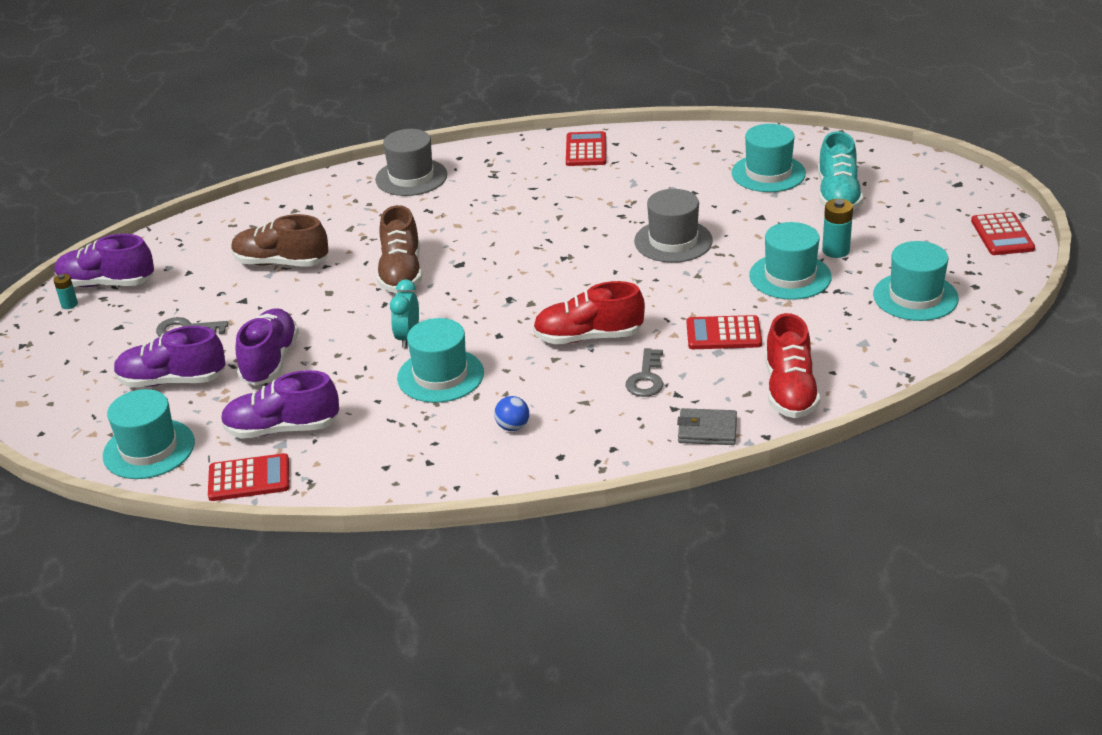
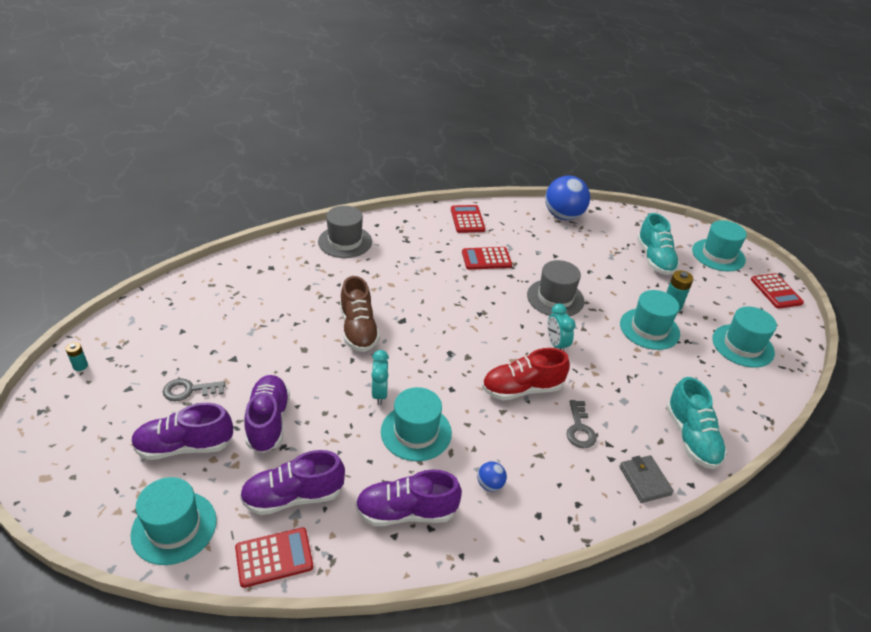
camera: 15 degrees left, 5 degrees up
purple shoe [54,234,154,287] -> purple shoe moved to [355,470,462,526]
brown shoe [231,214,328,267] -> none
grey wallet [677,408,737,445] -> grey wallet turned 75 degrees clockwise [619,455,674,503]
red calculator [687,315,762,349] -> red calculator moved to [462,247,512,270]
turquoise hat [731,124,806,192] -> turquoise hat moved to [692,220,747,272]
red shoe [765,313,821,418] -> turquoise shoe [666,377,727,469]
none -> blue ball [545,175,590,220]
none -> turquoise clock [548,304,576,351]

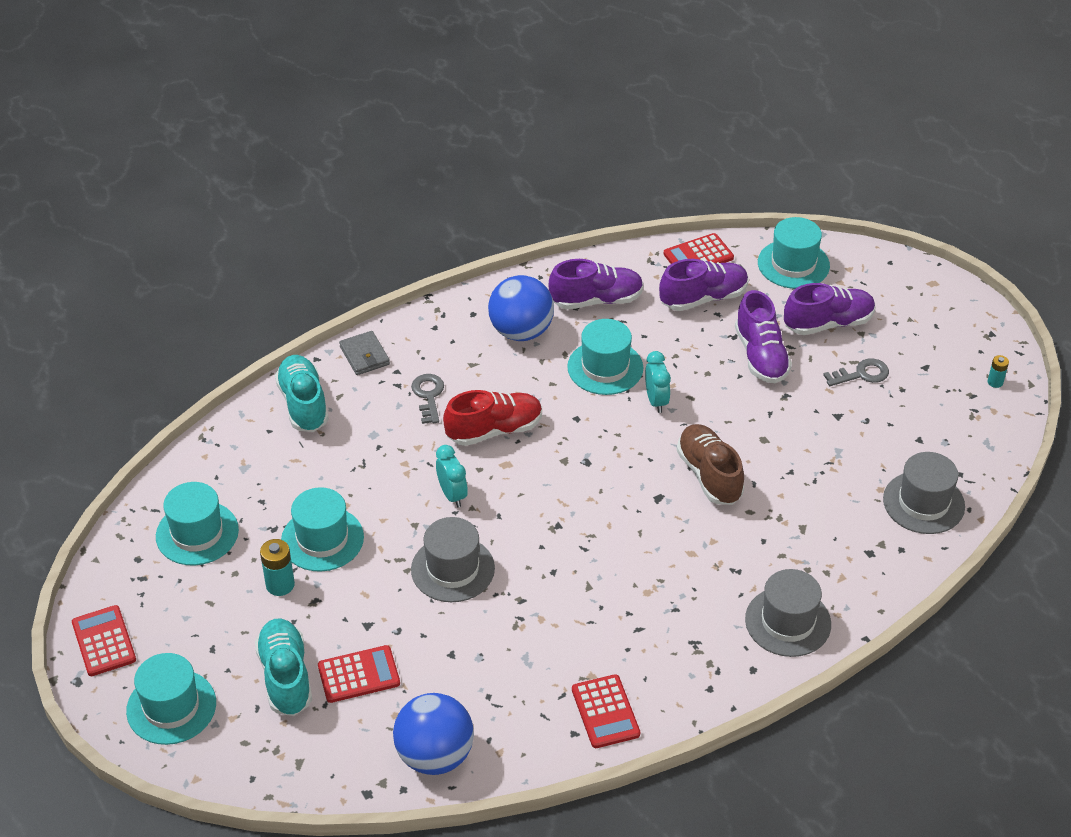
camera: 175 degrees right, 5 degrees up
red calculator [462,247,512,270] -> red calculator moved to [318,645,400,703]
blue ball [477,462,507,491] -> blue ball [488,275,554,341], size x2.27
none -> grey hat [883,452,965,534]

